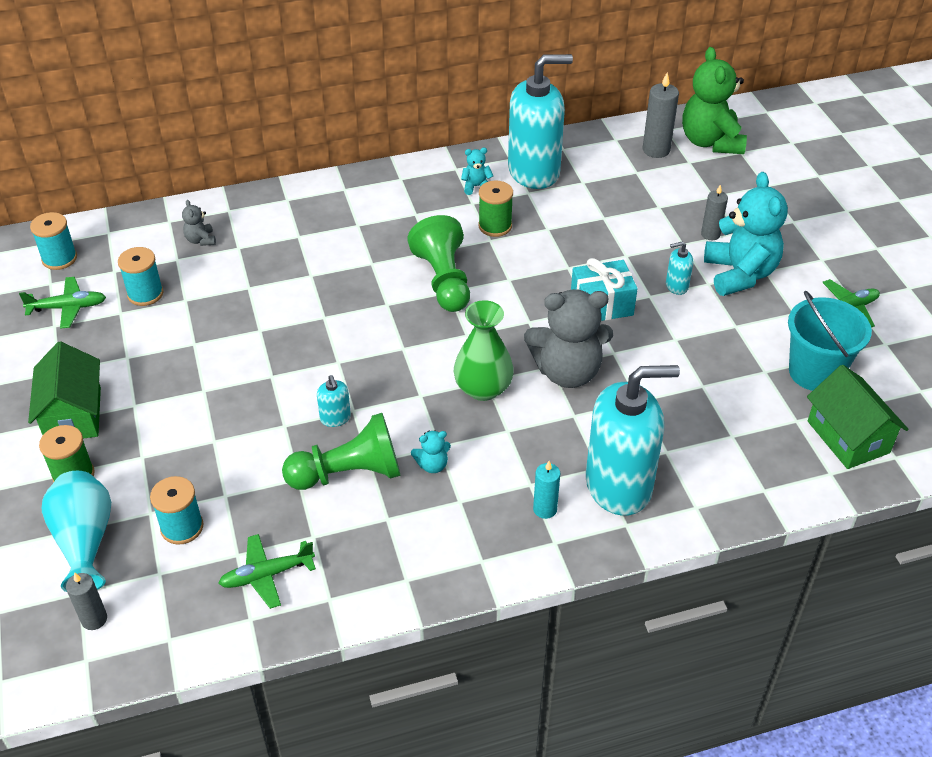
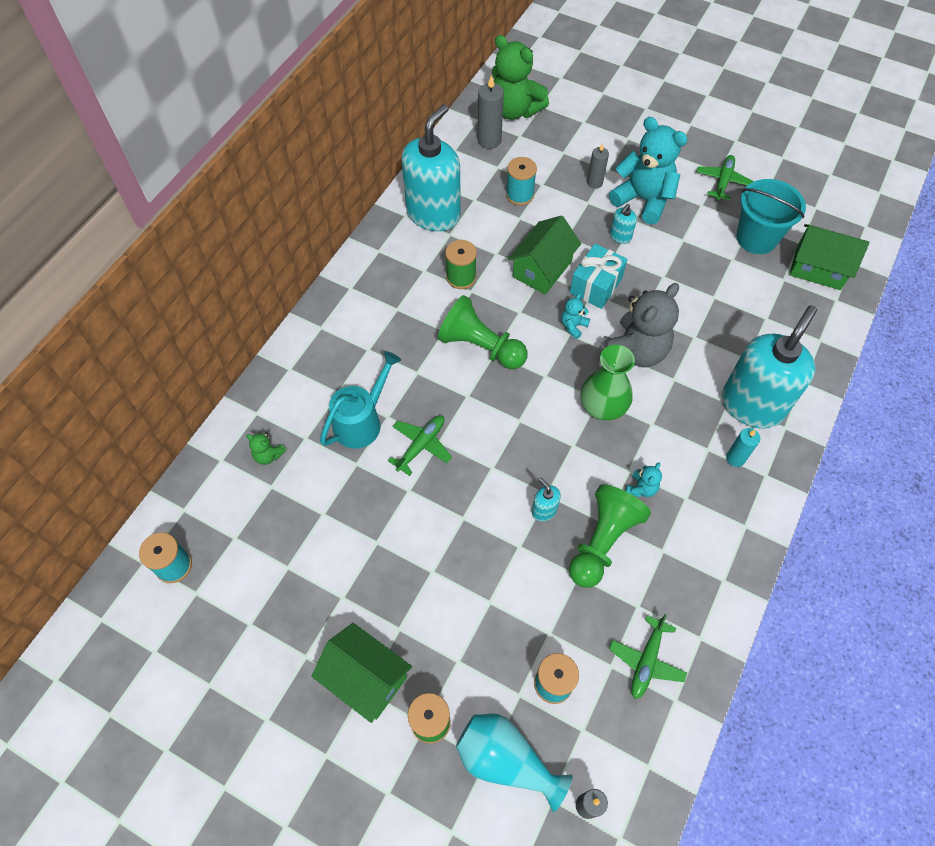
camera: 45 degrees left, 15 degrees up
green plane [19,277,106,329] -> green plane moved to [388,415,452,476]
turquoise spool [118,247,164,306] -> turquoise spool moved to [506,157,537,205]
grey teddy bear [182,200,216,246] -> green teddy bear [246,432,286,465]
turquoise soap dispenser [317,375,351,427] -> turquoise soap dispenser turned 150 degrees counterclockwise [532,477,561,521]
turquoise teddy bear [461,148,493,195] -> turquoise teddy bear moved to [561,293,590,339]
none -> turquoise watering can [320,351,401,449]
none -> green house [508,215,581,295]

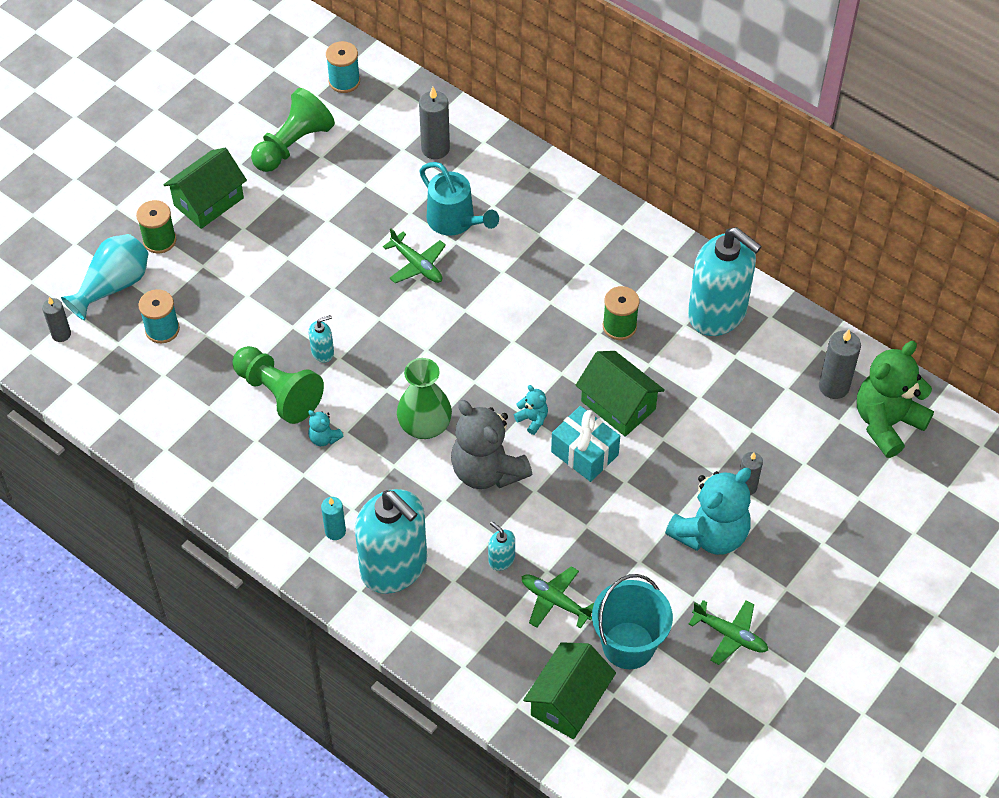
camera: 100 degrees right, 5 degrees down
green teddy bear [246,432,286,465] -> grey candle [419,87,450,159]
green pawn [438,295,528,369] -> green pawn moved to [251,88,335,172]
turquoise spool [506,157,537,205] -> none
green plane [609,614,687,699] -> green plane moved to [521,566,594,629]
turquoise soap dispenser [610,204,637,244] -> turquoise soap dispenser moved to [488,521,515,571]

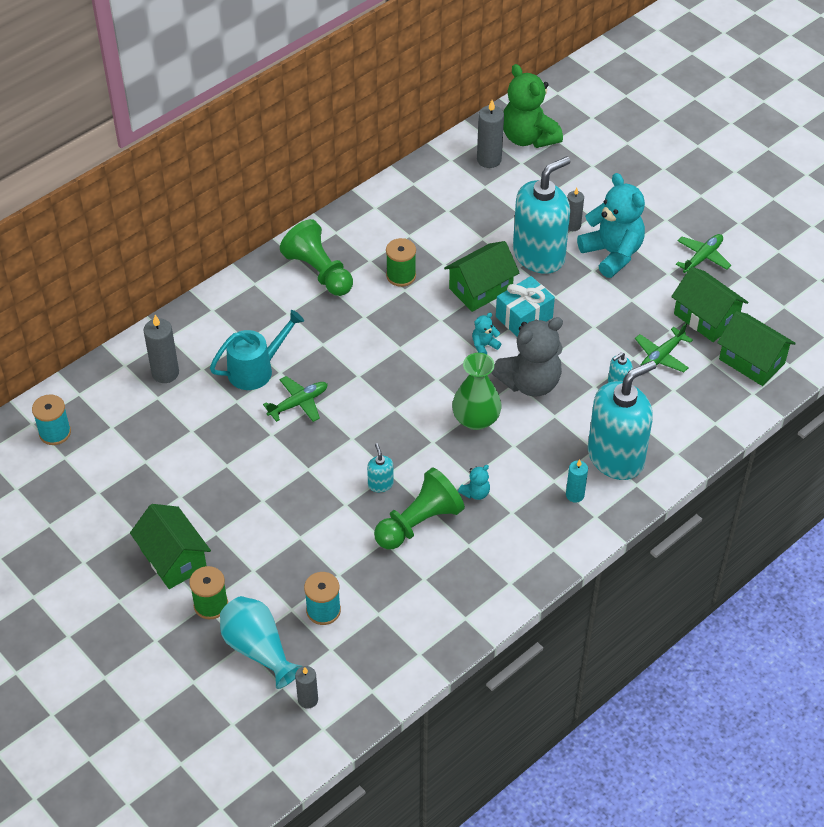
camera: 80 degrees left, 5 degrees down
green pawn [251,88,335,172] -> green pawn moved to [280,219,353,296]
turquoise bucket [592,574,673,669] -> green house [671,267,748,342]
turquoise soap dispenser [688,227,762,336] -> turquoise soap dispenser moved to [513,156,570,274]

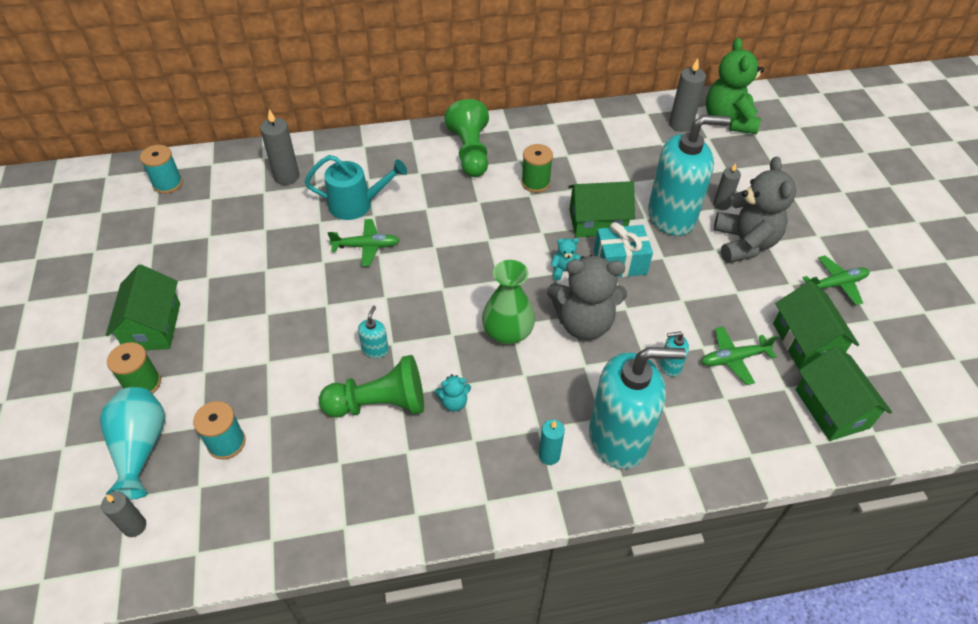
camera: 30 degrees right, 0 degrees up
turquoise teddy bear [577,173,645,278] -> grey teddy bear [714,156,796,263]

